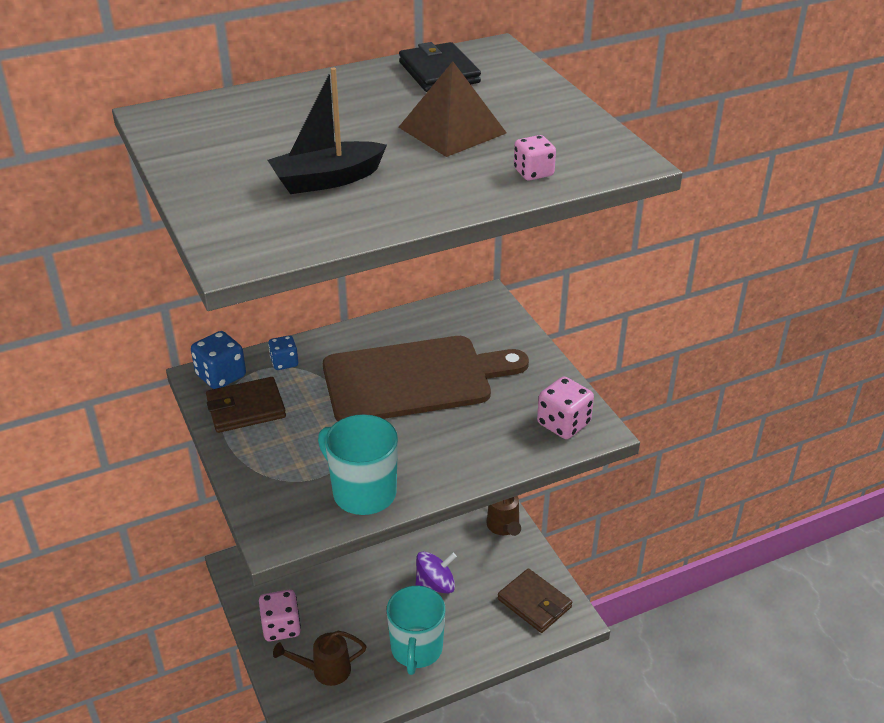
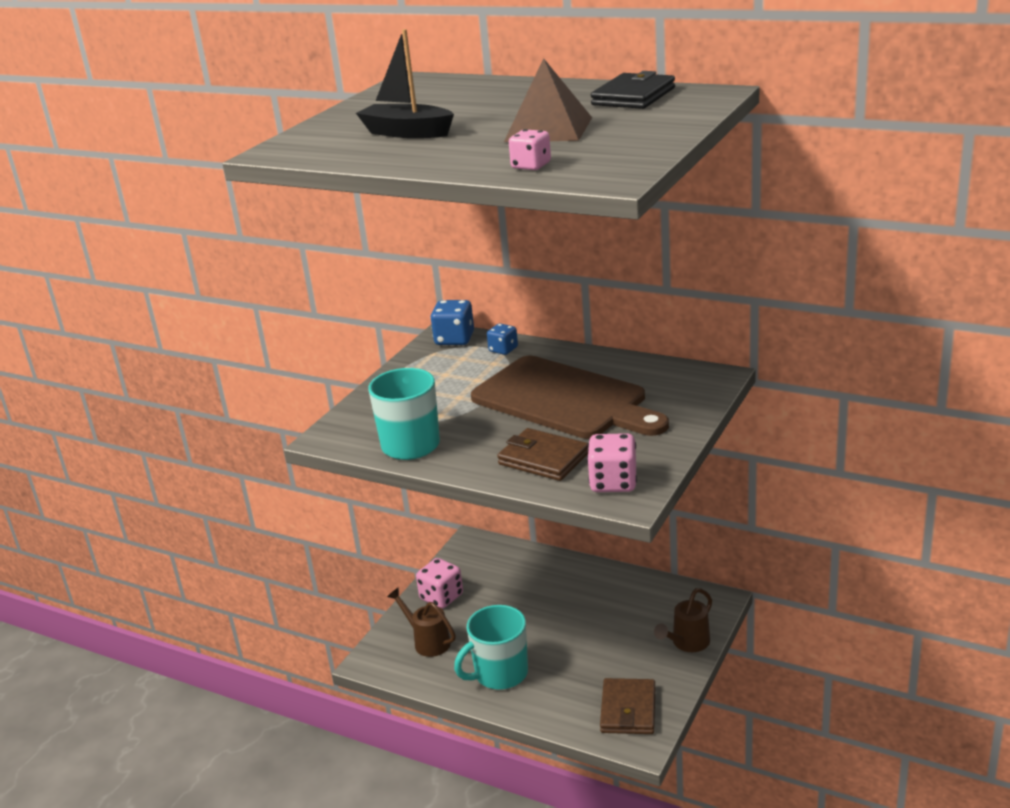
camera: 55 degrees right, 10 degrees down
brown wallet [206,377,286,433] -> brown wallet moved to [497,428,588,481]
purple spinning top [415,551,457,593] -> none

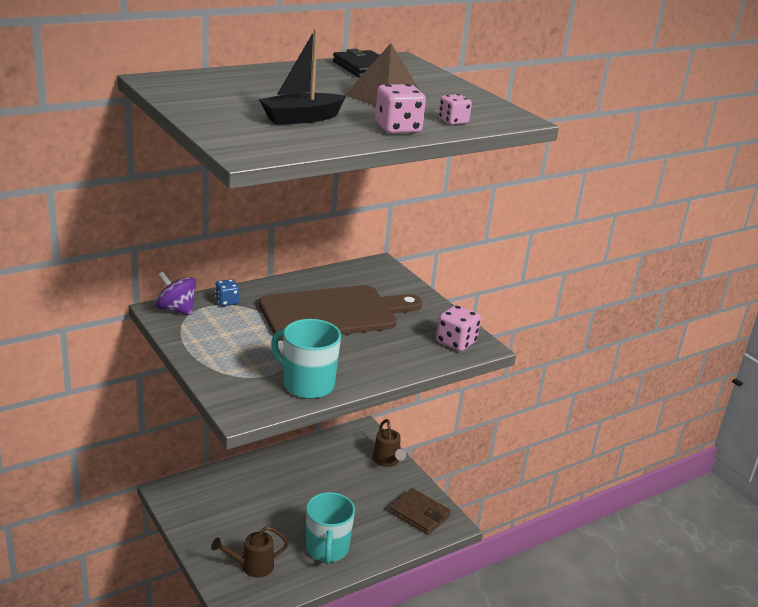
camera: 65 degrees left, 0 degrees up
pink dice [416,558,463,609] -> pink dice moved to [375,84,426,134]
blue dice [430,300,474,345] -> purple spinning top [155,272,196,315]
brown wallet [497,428,588,481] -> none

